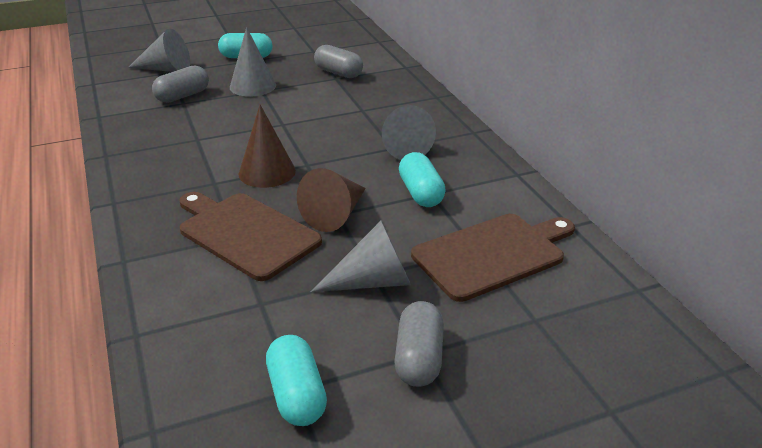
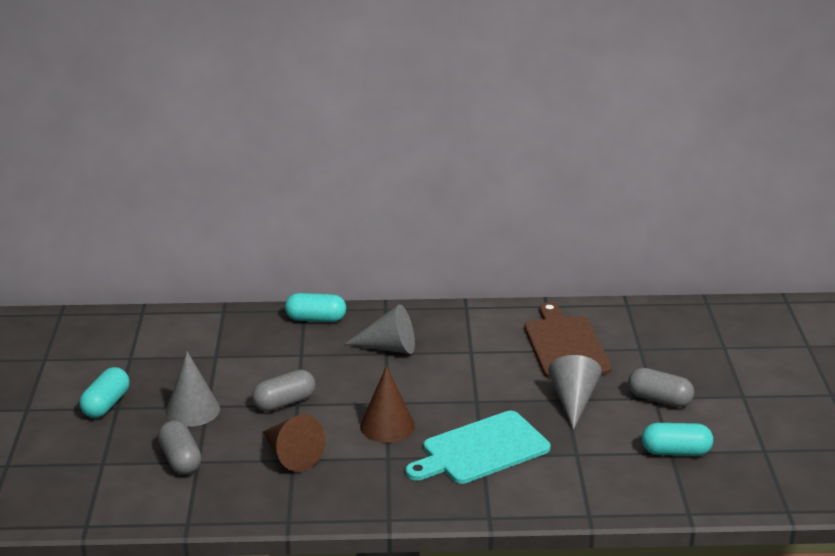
camera: 70 degrees left, 5 degrees down
grey cone [128,28,190,72] -> none
brown cutting board [179,192,322,281] -> turquoise cutting board [406,411,551,484]
brown cone [297,168,366,232] -> brown cone moved to [263,415,325,472]
grey capsule [314,45,363,78] -> grey capsule moved to [252,370,316,411]
turquoise capsule [399,152,446,207] -> turquoise capsule moved to [285,293,346,322]

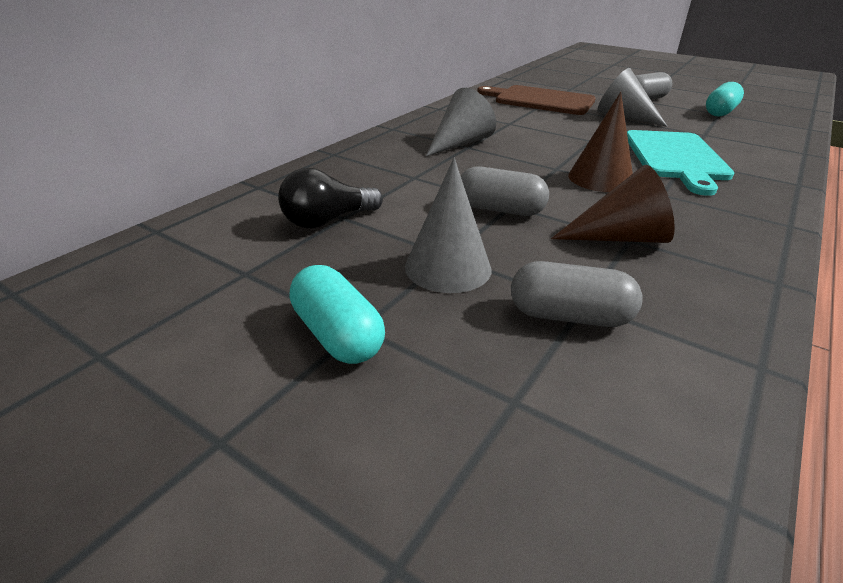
camera: 55 degrees left, 5 degrees up
grey capsule [252,370,316,411] -> grey capsule turned 75 degrees counterclockwise [461,166,549,216]
turquoise capsule [285,293,346,322] -> none
none -> black light bulb [278,168,383,228]

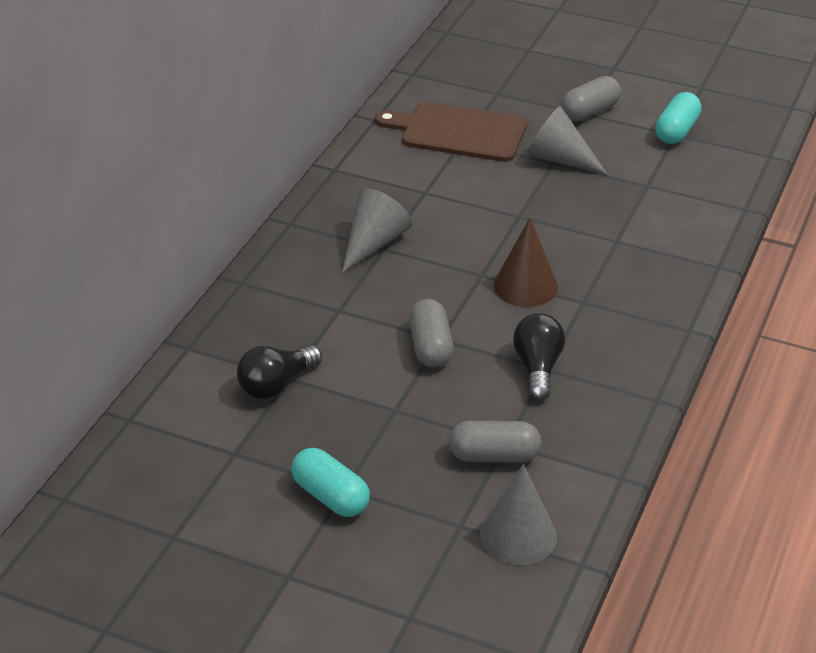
camera: 10 degrees left, 5 degrees up
grey cone [405,158,492,293] -> grey cone moved to [480,464,557,565]
grey capsule [461,166,549,216] -> grey capsule turned 75 degrees clockwise [409,299,453,368]
brown cone [551,165,675,243] -> black light bulb [513,313,565,401]
turquoise cutting board [627,130,734,196] -> none

